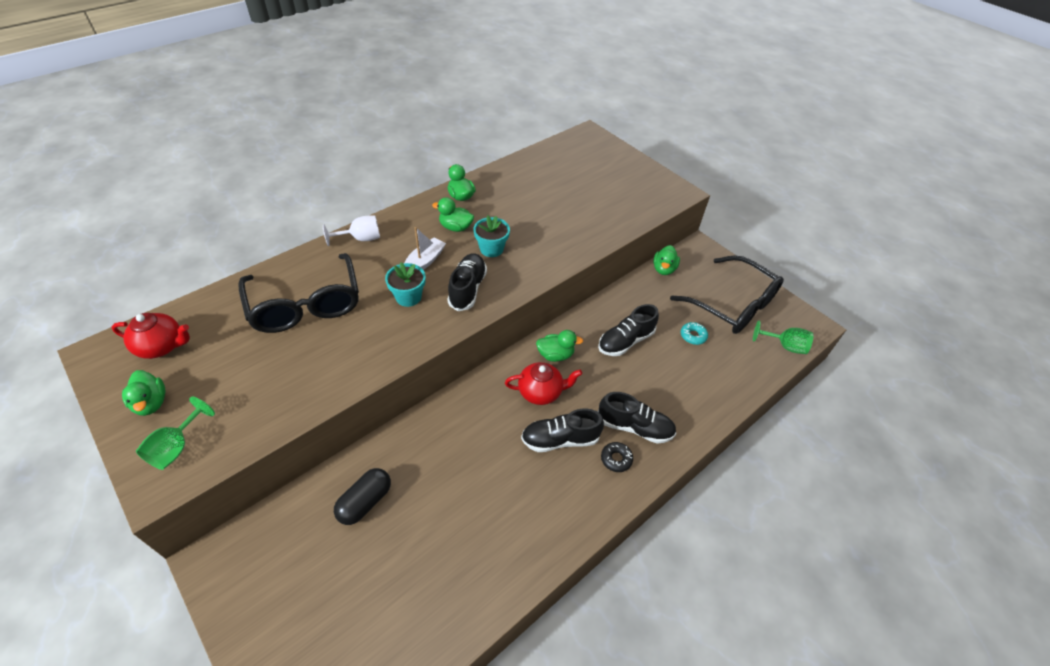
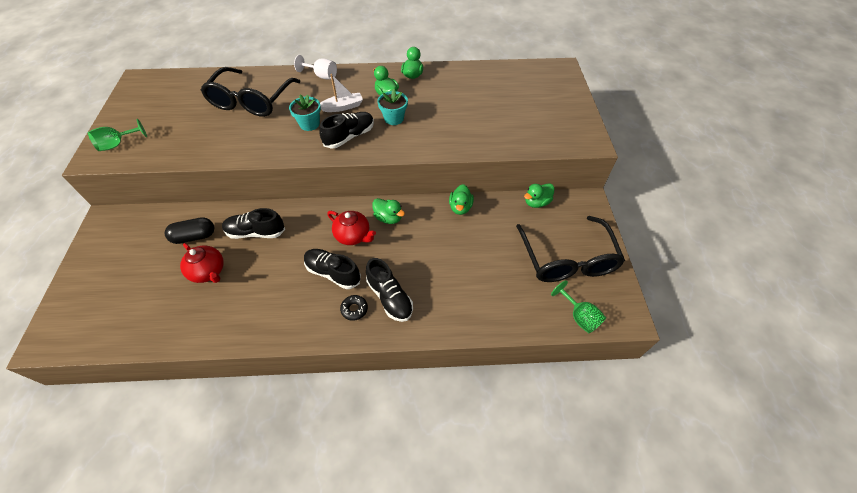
camera: 40 degrees right, 5 degrees up
red teapot [112,313,190,359] -> red teapot moved to [180,243,224,283]
green duck [122,370,166,416] -> green duck moved to [449,184,474,215]
black shoe [598,304,659,356] -> black shoe moved to [222,208,285,239]
turquoise donut [681,322,708,345] -> none

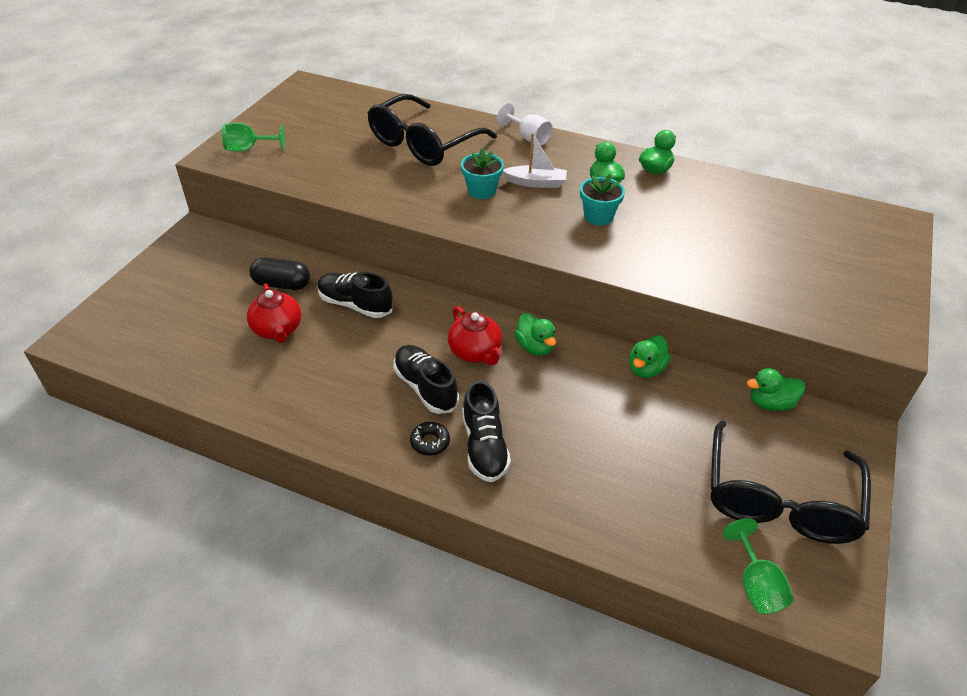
camera: 25 degrees right, 10 degrees down
black shoe [319,112,374,149] -> none

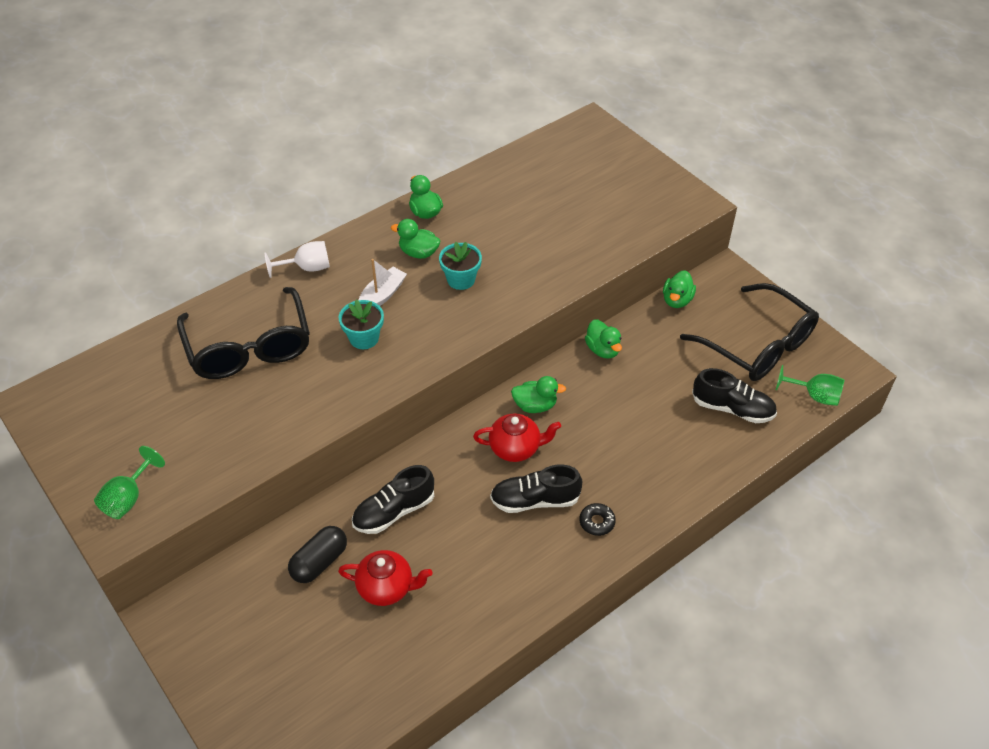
camera: 60 degrees left, 5 degrees up
black shoe [462,380,511,482] -> black shoe moved to [692,368,777,423]

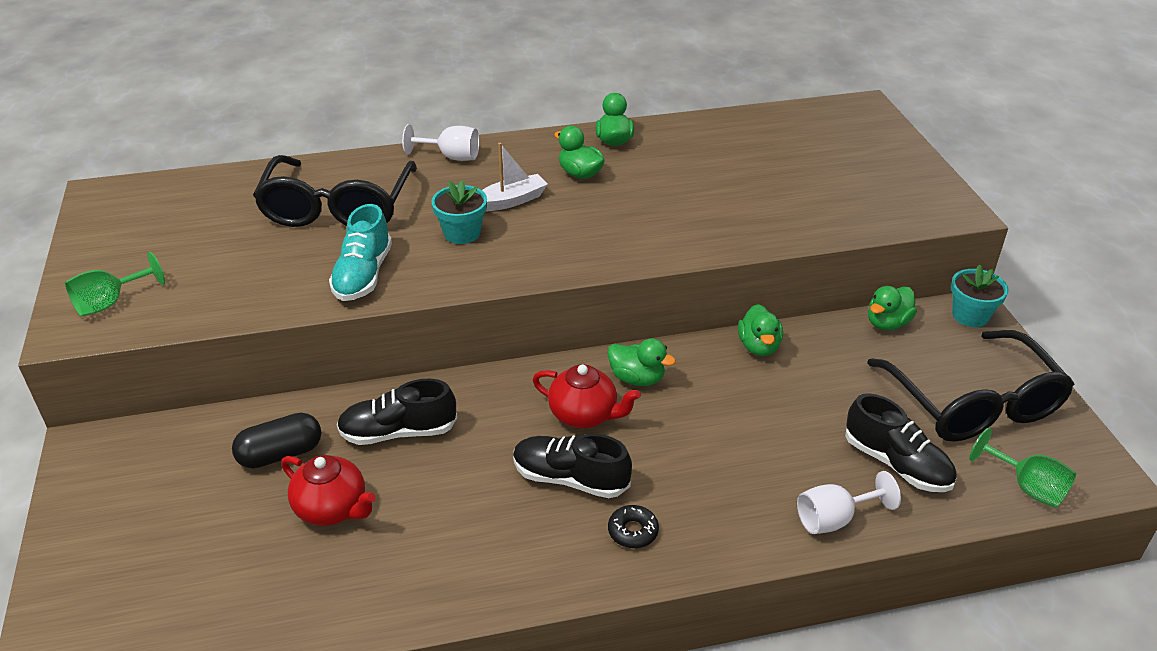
camera: 25 degrees right, 10 degrees down
turquoise flower pot [439,242,482,290] -> turquoise flower pot moved to [951,265,1009,327]
none -> turquoise shoe [329,204,392,301]
none -> white goblet [797,471,901,534]

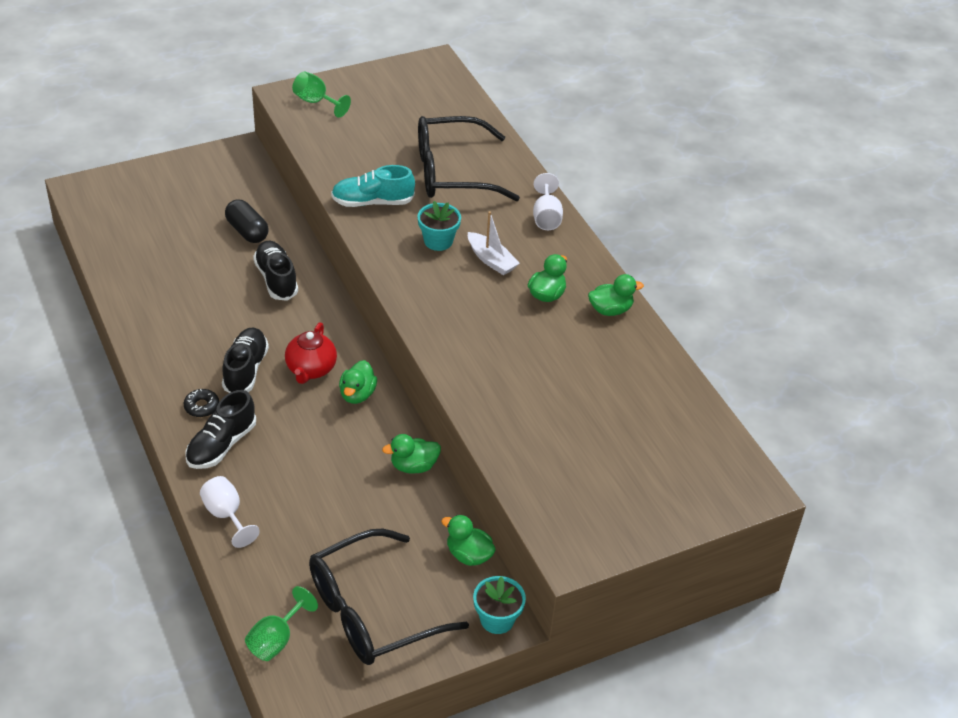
camera: 75 degrees right, 5 degrees up
red teapot [281,455,376,526] -> none
black shoe [845,393,957,492] -> black shoe moved to [185,390,256,469]

